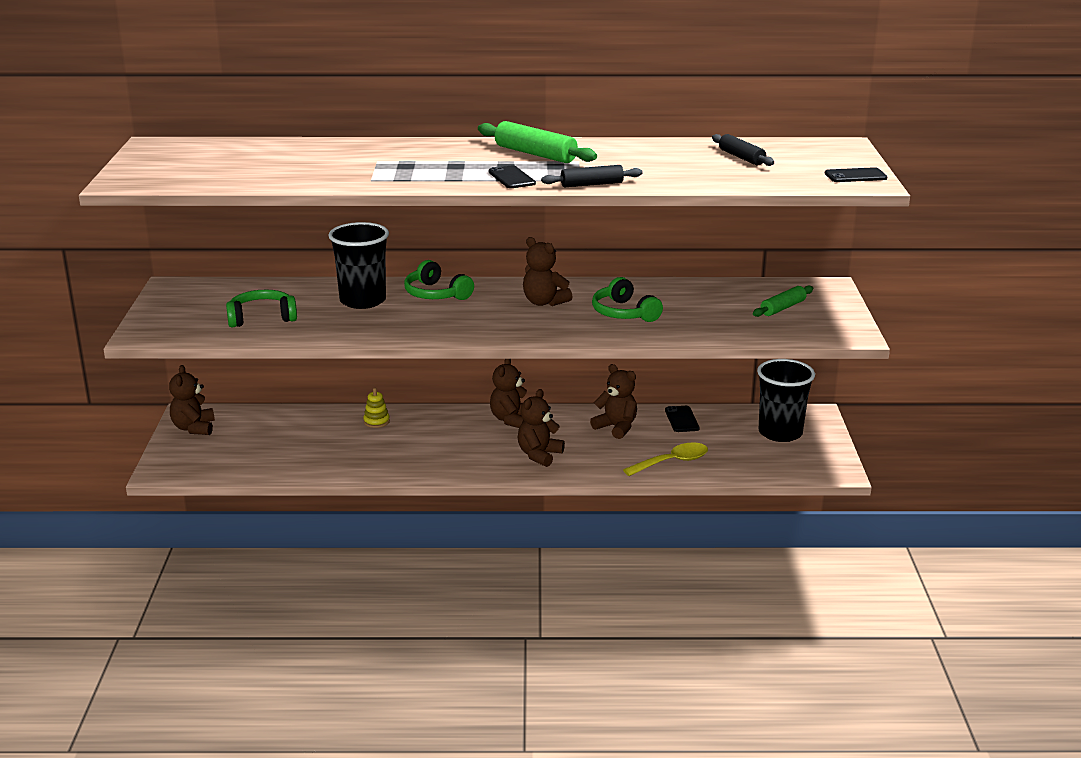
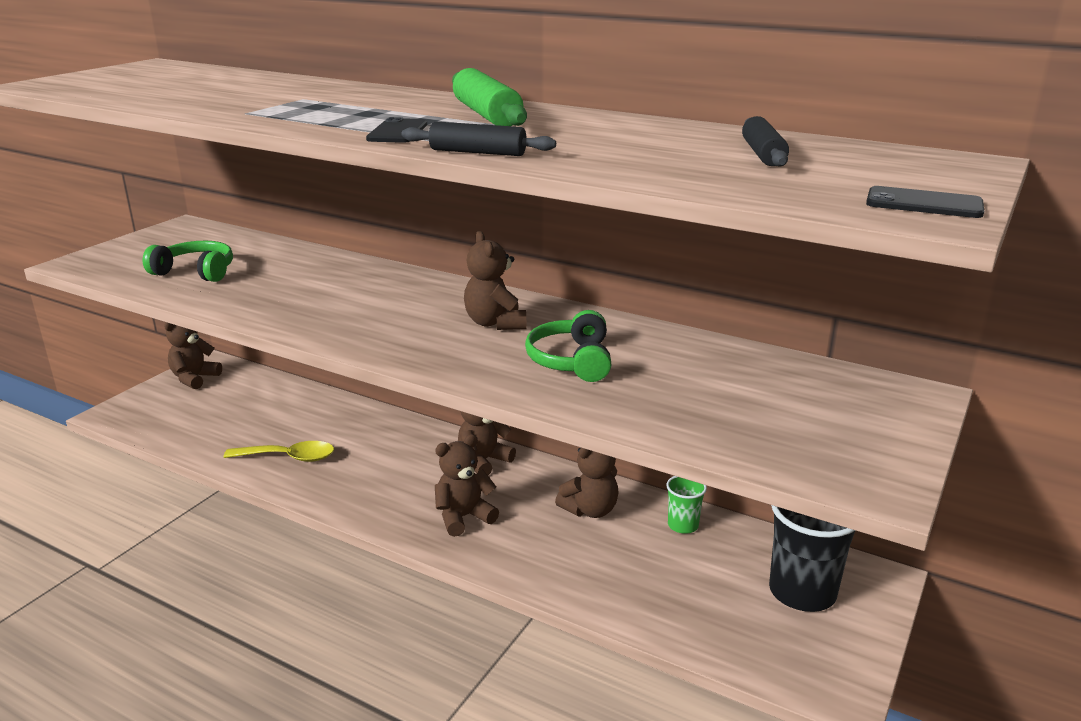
camera: 30 degrees right, 0 degrees up
black cup [328,222,389,309] -> none
yellow stacking toy [363,388,390,428] -> none
green headphones [404,260,474,300] -> none
brown teddy bear [590,364,637,439] -> brown teddy bear turned 75 degrees clockwise [555,448,619,518]
yellow spoon [623,442,708,476] -> yellow spoon moved to [224,441,334,462]
black phone [665,406,700,432] -> green cup [666,476,707,534]
green rolling pin [753,285,813,317] -> none

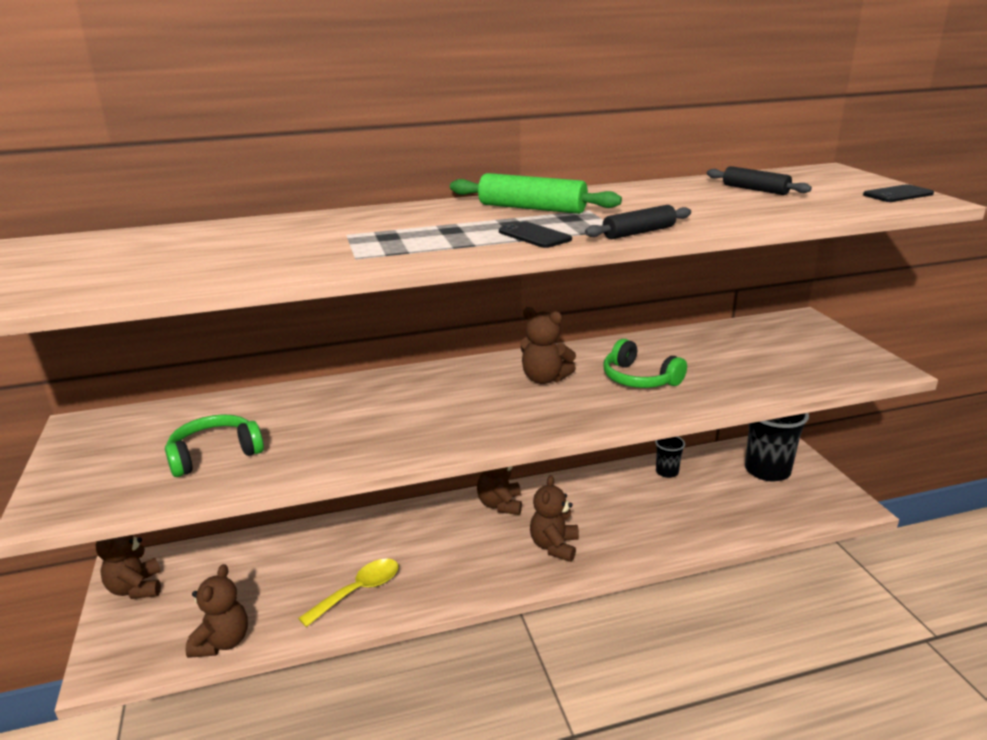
camera: 45 degrees left, 0 degrees up
brown teddy bear [555,448,619,518] -> brown teddy bear moved to [186,564,248,658]
green cup [666,476,707,534] -> black cup [655,436,685,478]

